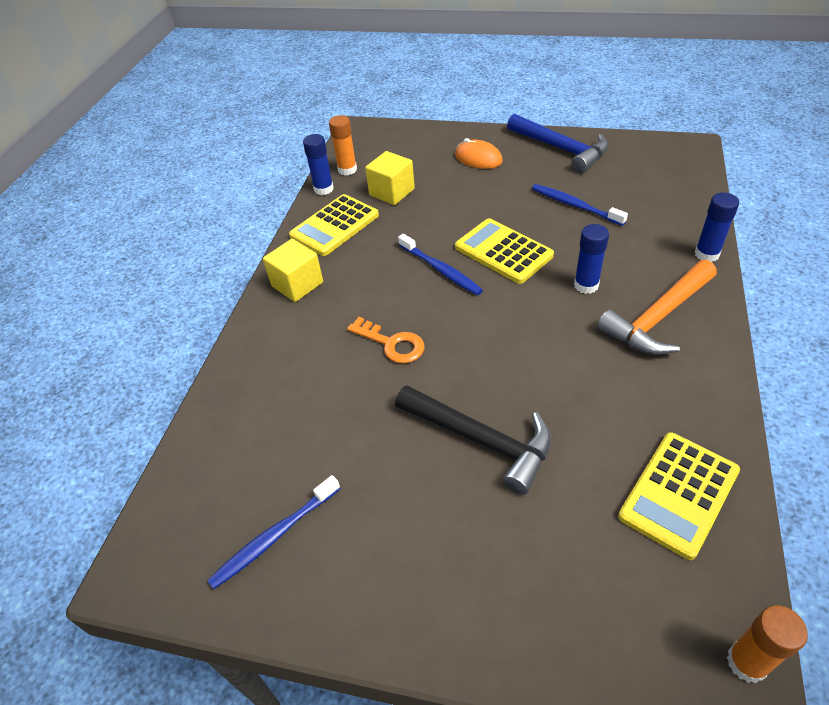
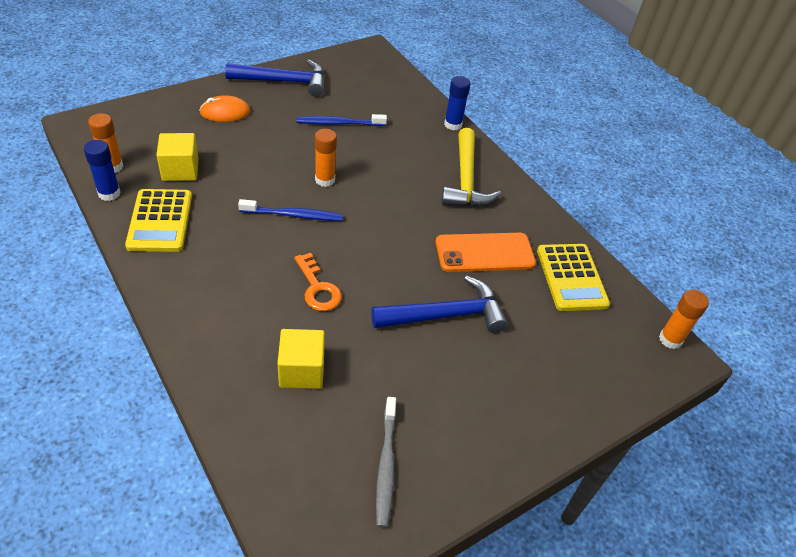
camera: 55 degrees left, 0 degrees up
blue toothbrush [207,475,340,589] -> grey toothbrush [376,397,396,528]
yellow cube [263,239,323,302] -> yellow cube moved to [277,329,325,389]
orange key [347,317,424,364] -> orange key turned 75 degrees clockwise [294,253,342,311]
black hammer [395,385,551,495] -> blue hammer [371,275,508,333]
yellow calculator [455,218,554,284] -> orange glue stick [315,129,337,187]
blue glue stick [574,224,609,294] -> none
orange hammer [597,260,717,355] -> yellow hammer [441,128,501,207]
none -> orange phone [435,233,536,272]

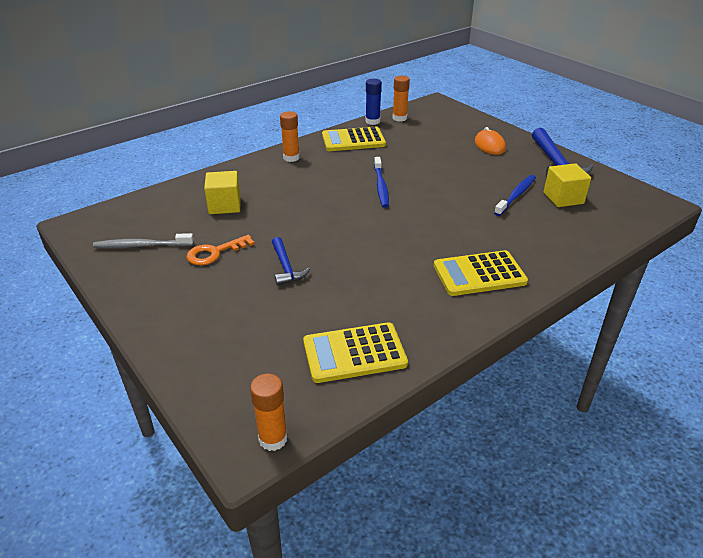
camera: 90 degrees right, 10 degrees down
yellow cube [156,133,199,181] -> yellow cube moved to [543,163,591,207]
orange key [294,253,342,311] -> orange key moved to [186,235,255,265]
blue toothbrush [296,114,387,126] -> blue toothbrush turned 45 degrees clockwise [494,175,536,216]
orange glue stick [315,129,337,187] -> orange glue stick moved to [280,111,300,162]
blue hammer [371,275,508,333] -> blue hammer [272,237,310,286], size x0.59
orange phone [435,233,536,272] -> none
yellow hammer [441,128,501,207] -> yellow calculator [434,250,528,296]
blue glue stick [444,76,471,130] -> none

